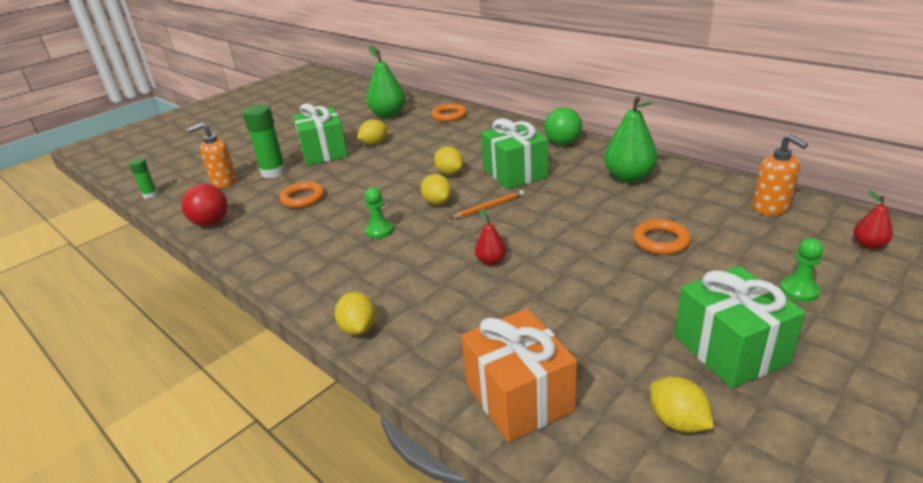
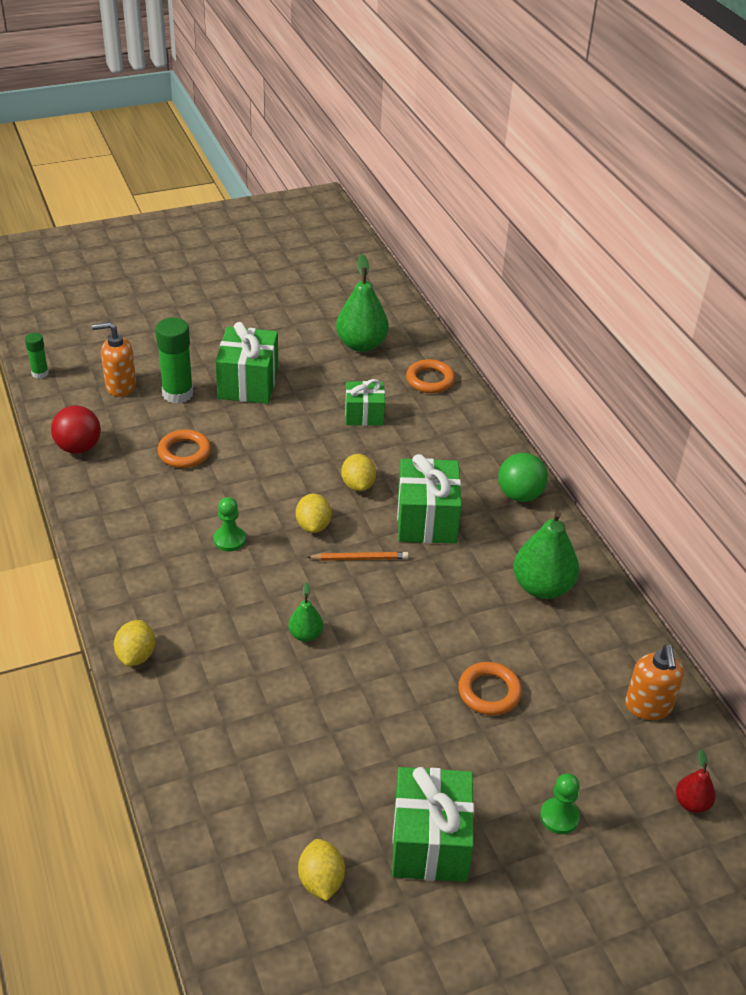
camera: 20 degrees right, 10 degrees up
yellow lemon [357,120,388,145] -> none
orange gift [461,309,577,442] -> none
red pear [475,209,506,266] -> green pear [288,583,323,642]
none -> green gift [345,379,385,426]

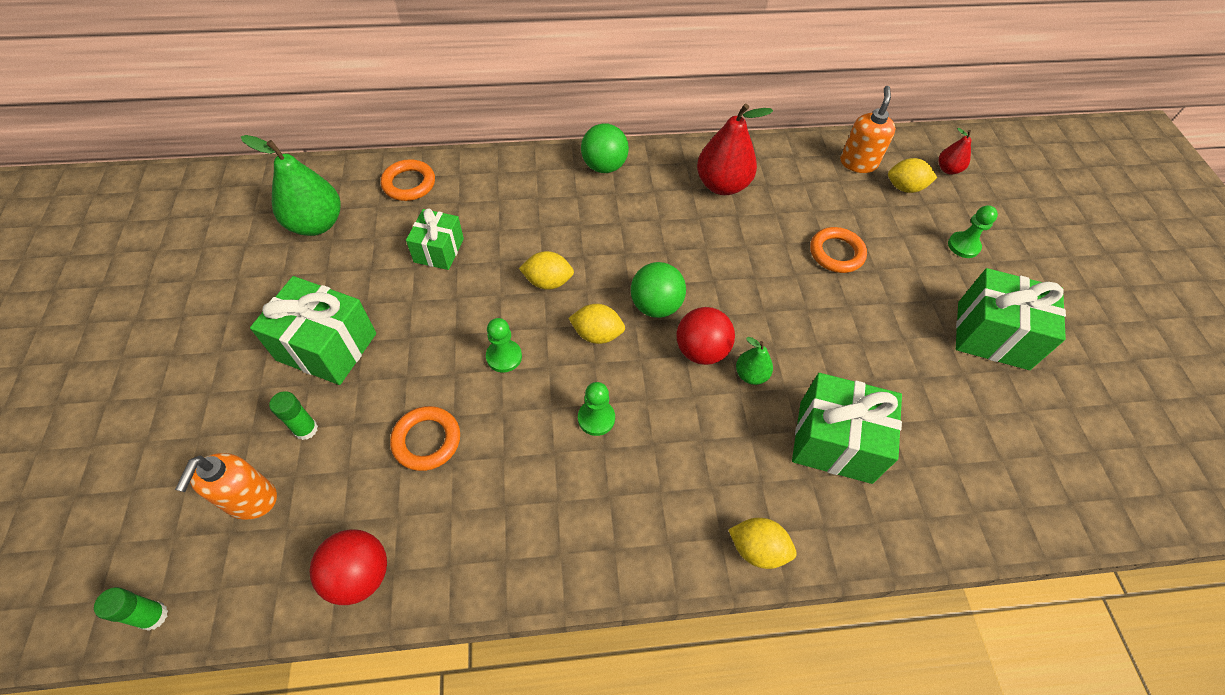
camera: 75 degrees left, 15 degrees up
green glue stick [155,318,193,404] -> green glue stick [269,391,318,440], size x0.55
yellow lemon [298,839,345,901] -> yellow lemon moved to [888,158,937,193]
orange pencil [307,552,409,561] -> green ball [631,262,686,318]
green gift [397,454,462,544] -> green gift moved to [792,373,902,484]
green pear [513,511,579,599] -> red pear [697,104,773,195]
orange soap dispenser [625,644,684,720] -> orange soap dispenser turned 90 degrees counterclockwise [840,86,896,173]
none -> green pawn [486,318,522,372]
none -> red ball [676,307,735,365]

